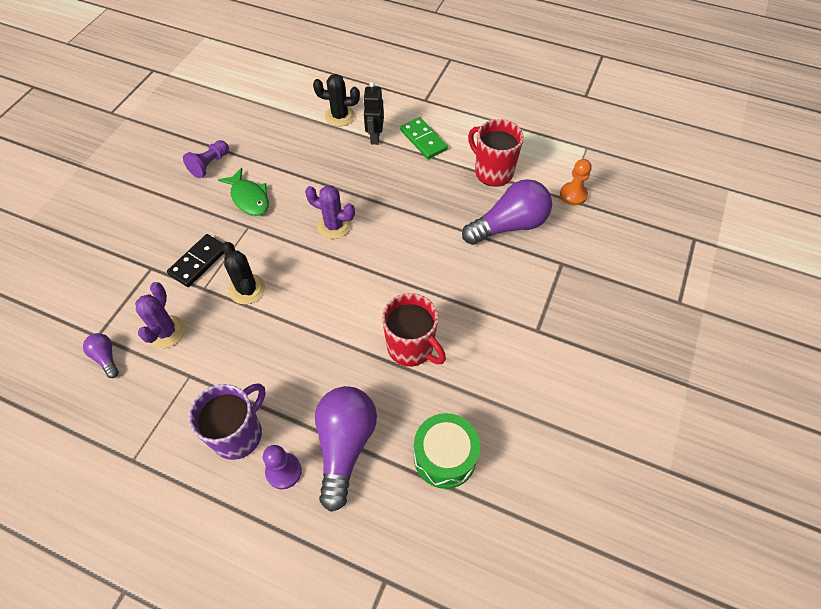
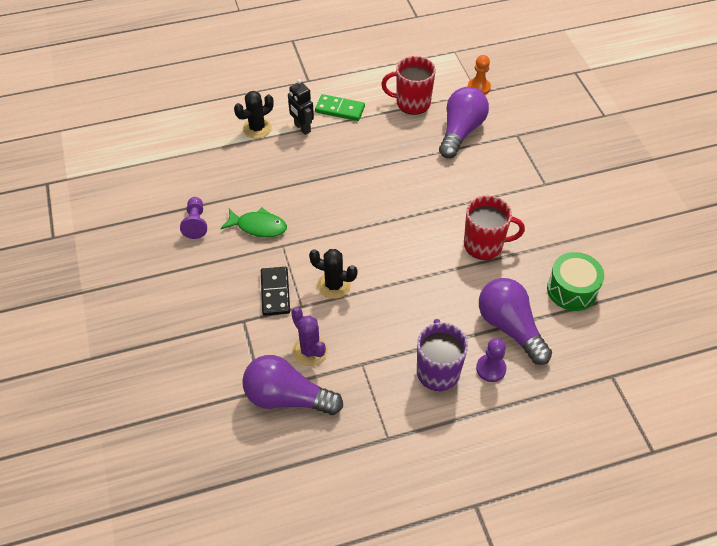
camera: 40 degrees left, 5 degrees down
purple light bulb [83,333,119,378] -> purple light bulb [242,355,343,415], size x2.15
purple cactus [305,186,355,239] -> none

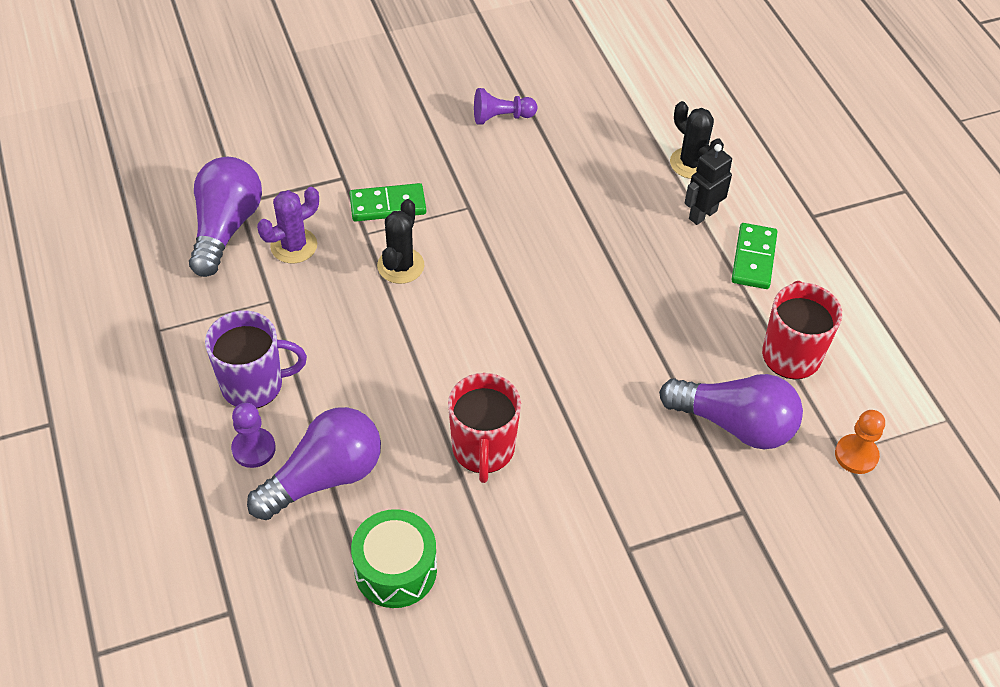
camera: 85 degrees right, 0 degrees up
green fish [221,208,287,237] -> none
black domino [261,267,290,316] -> green domino [349,183,426,222]

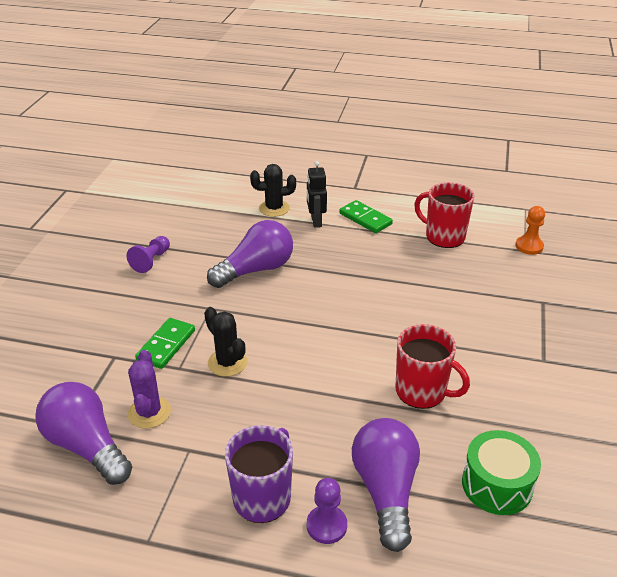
camera: 55 degrees left, 15 degrees down
purple light bulb [659,374,803,449] -> purple light bulb moved to [207,220,293,288]

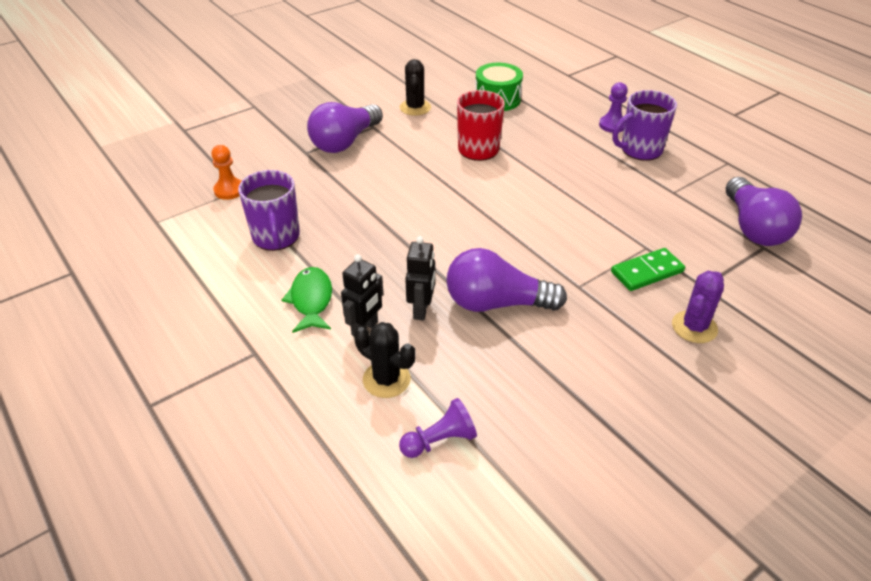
camera: 140 degrees left, 5 degrees up
purple pawn [127,236,170,273] -> purple pawn moved to [399,398,477,458]
purple cactus [128,350,171,429] -> purple cactus moved to [672,271,724,343]
black cactus [204,307,248,377] -> black cactus moved to [400,59,431,116]
green domino [339,200,393,233] -> green fish [281,267,332,333]
purple light bulb [352,418,420,552] -> purple light bulb moved to [307,102,383,153]
red mug [414,182,475,248] -> purple mug [238,170,300,251]
none -> black robot [405,236,435,321]

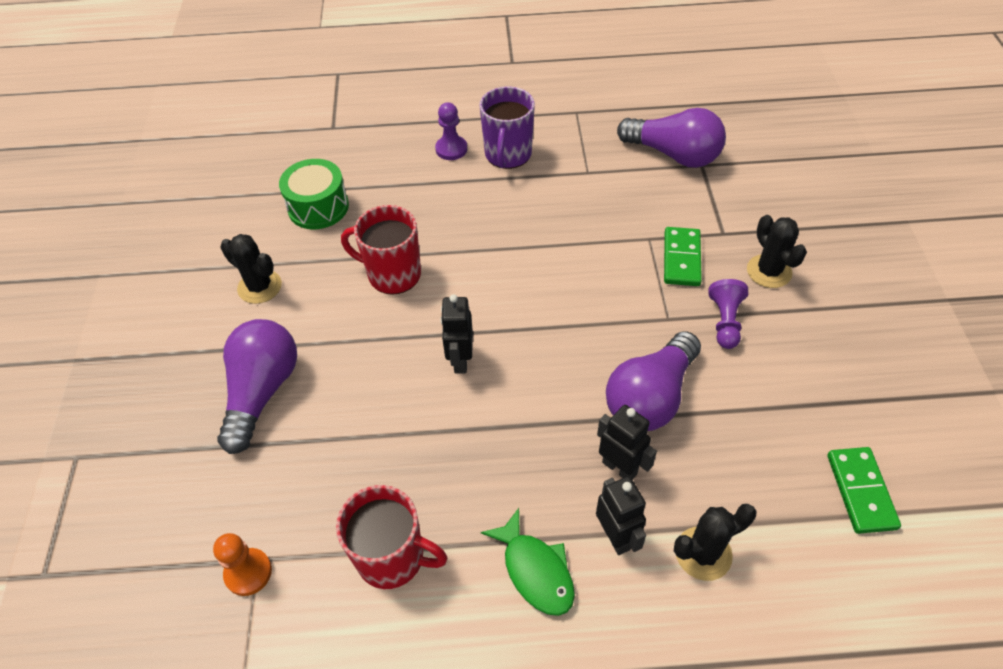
camera: 55 degrees left, 10 degrees up
purple mug [238,170,300,251] -> red mug [336,485,447,589]
green fish [281,267,332,333] -> green fish turned 150 degrees counterclockwise [481,508,575,616]
purple light bulb [307,102,383,153] -> purple light bulb turned 150 degrees counterclockwise [217,319,297,454]
purple pawn [399,398,477,458] -> purple pawn moved to [709,279,748,349]
purple cactus [672,271,724,343] -> black cactus [747,215,807,288]
none -> black robot [440,294,473,374]
none -> green domino [827,447,901,534]

